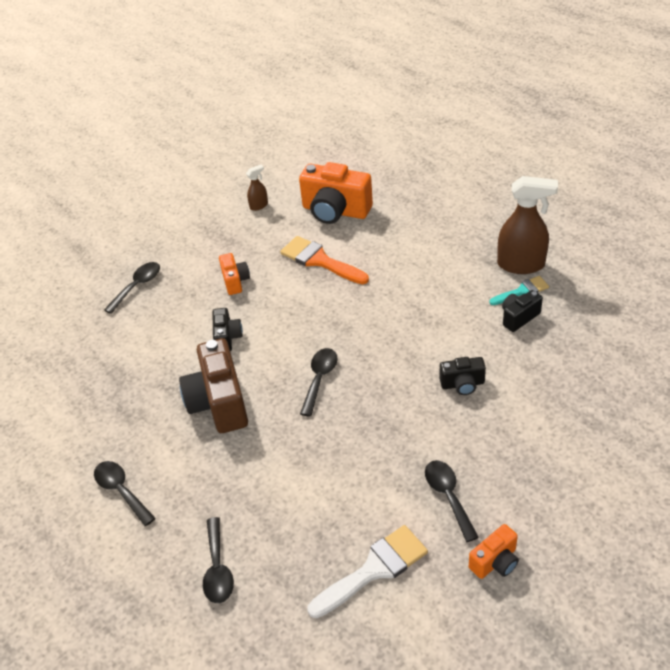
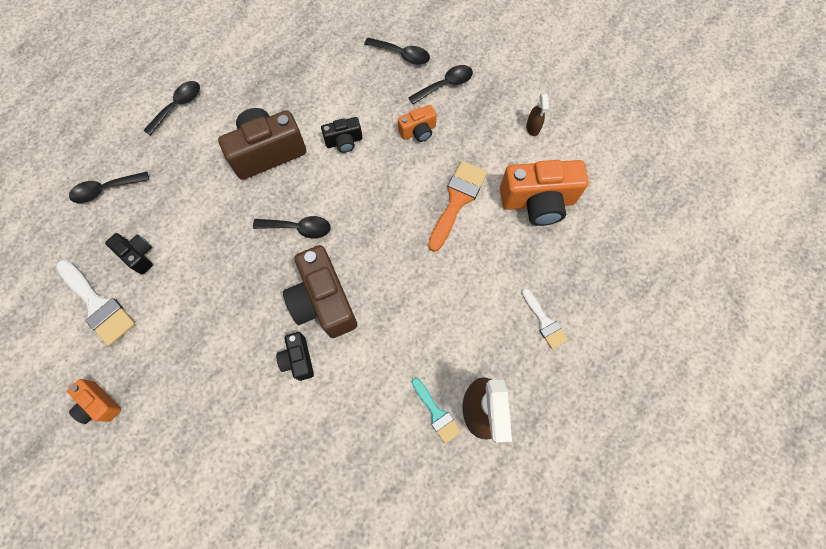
camera: 75 degrees right, 25 degrees up
brown spray bottle [246,165,268,211] -> brown spray bottle turned 45 degrees clockwise [526,93,549,136]
orange camera [299,162,373,224] -> orange camera turned 105 degrees counterclockwise [500,160,589,226]
black spoon [425,460,479,542] -> black spoon moved to [408,65,473,104]
black camera [502,290,543,332] -> black camera moved to [105,233,153,275]
none -> brown camera [283,245,357,338]
none -> white brush [522,288,568,349]

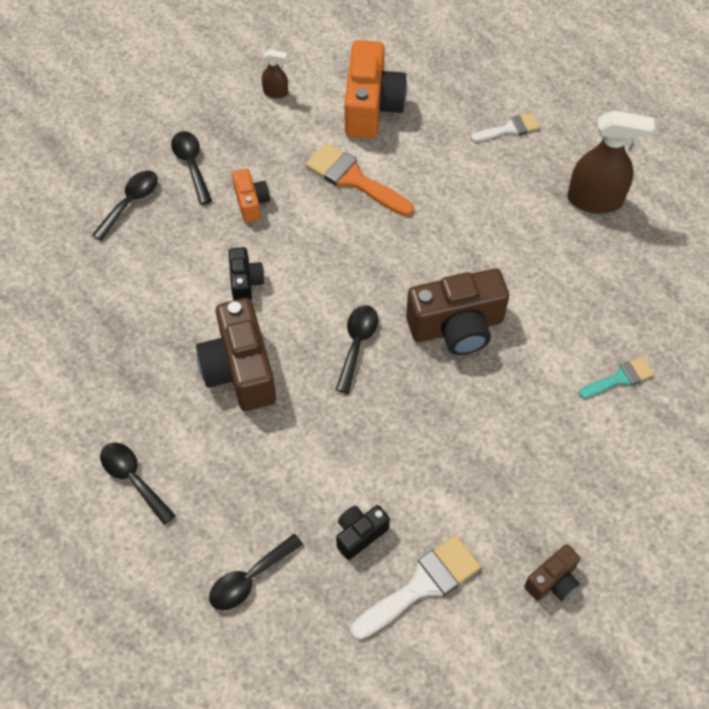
camera: 80 degrees left, 10 degrees down
orange camera [67,379,121,424] -> brown camera [524,544,580,601]
black spoon [69,172,149,203] -> black spoon turned 60 degrees clockwise [209,534,303,610]
black camera [276,332,314,381] -> none
turquoise brush [412,378,461,444] -> turquoise brush moved to [578,356,654,398]

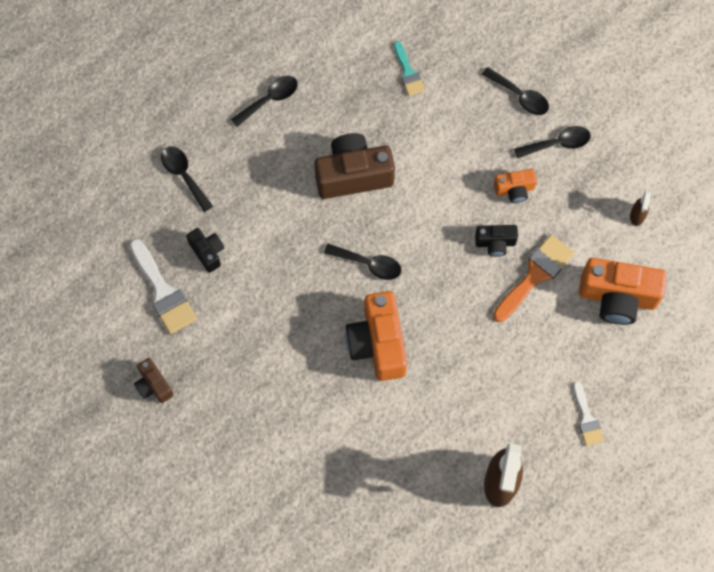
camera: 95 degrees right, 10 degrees up
black camera [229,247,265,300] -> black camera moved to [475,225,518,257]
brown camera [406,268,509,355] -> orange camera [346,291,407,381]
turquoise brush [578,356,654,398] -> turquoise brush moved to [394,41,425,96]

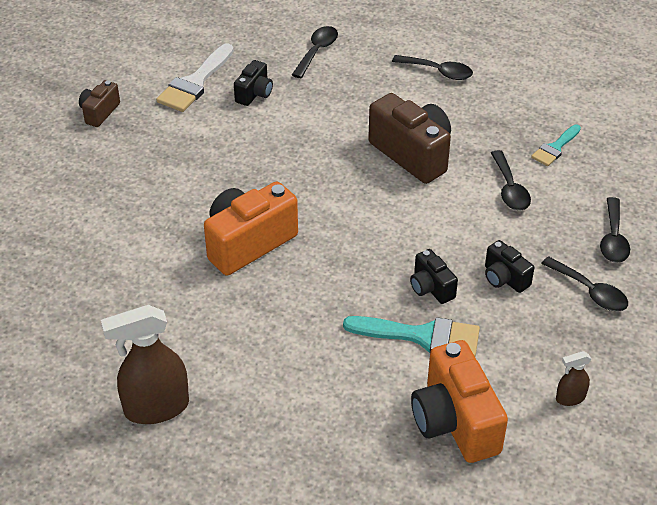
camera: 60 degrees right, 25 degrees down
black spoon [324,244,401,280] -> black spoon moved to [491,150,531,210]
orange brush [493,235,574,322] -> turquoise brush [343,316,480,356]
orange camera [494,169,537,203] -> black camera [485,240,534,293]
white brush [573,381,604,446] -> none

